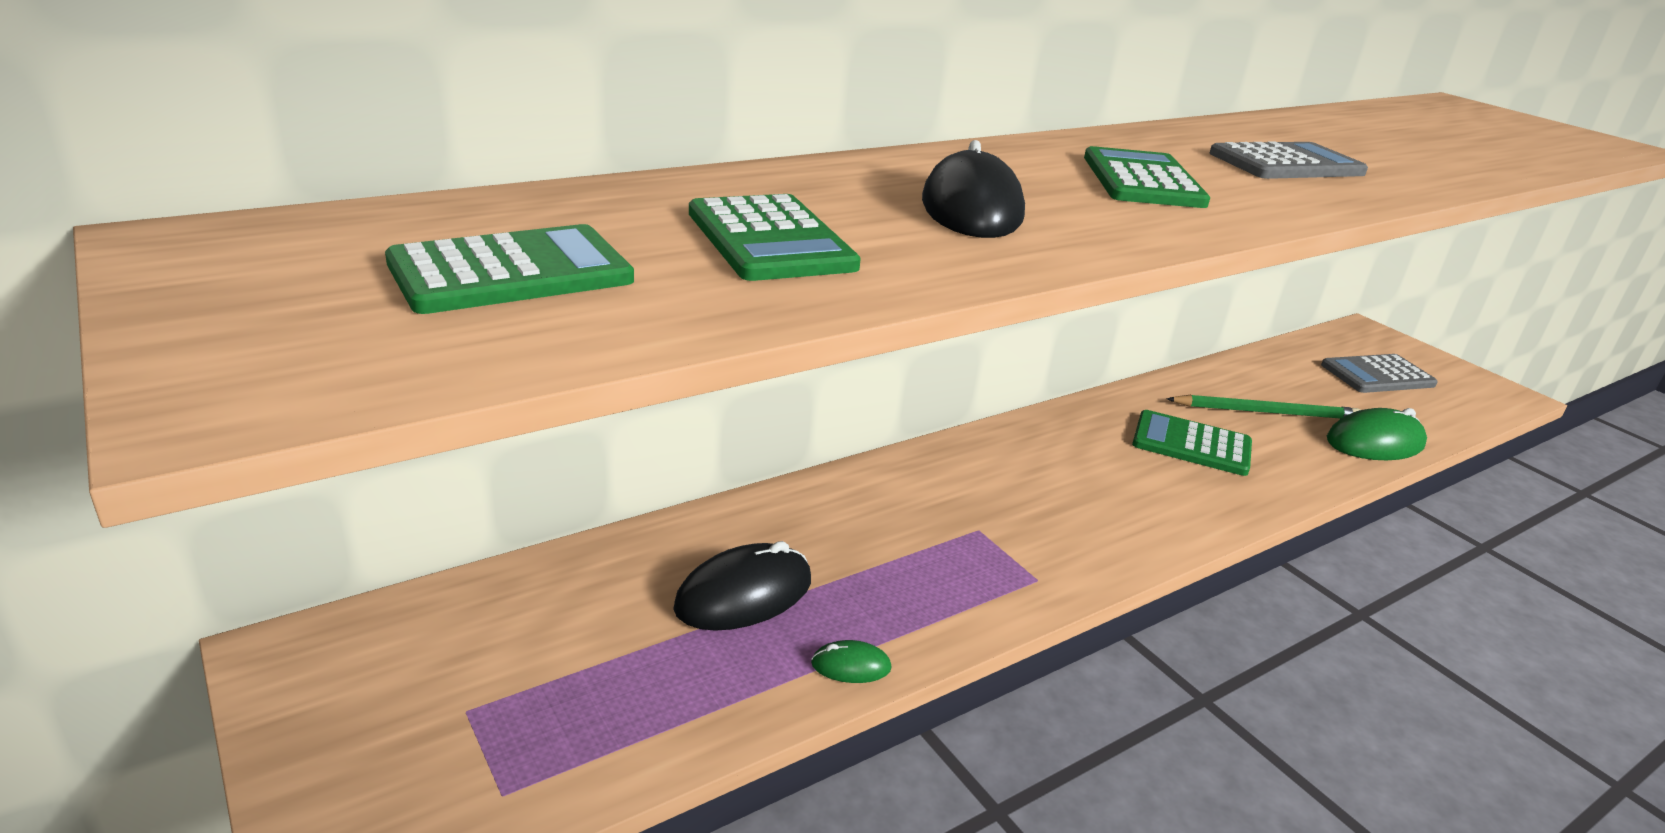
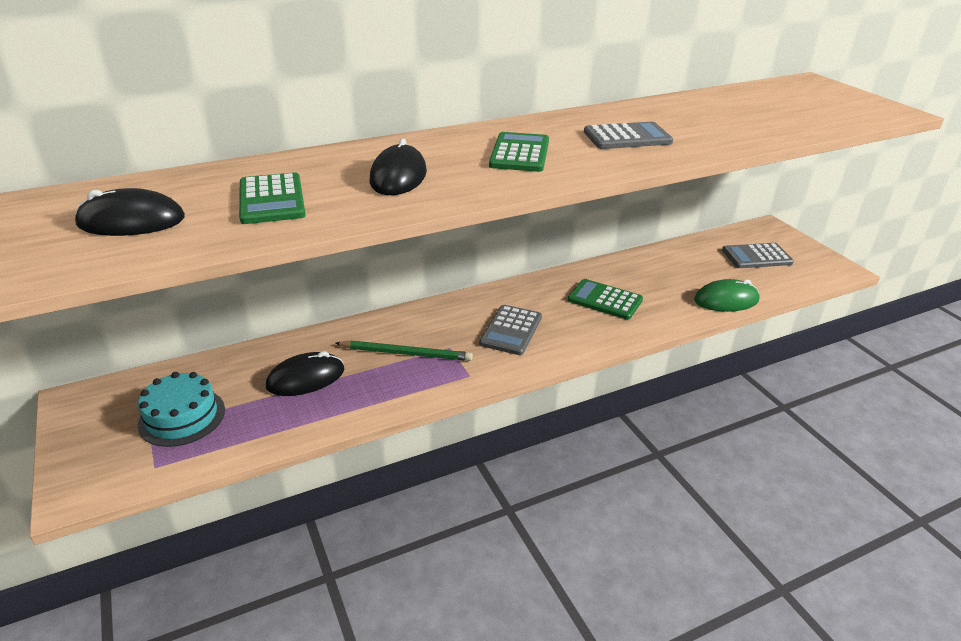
camera: 10 degrees right, 5 degrees up
green calculator [385,224,634,314] -> black mouse [75,188,185,236]
green mouse [811,640,891,683] -> none
green pencil [1166,395,1360,419] -> green pencil moved to [336,340,473,361]
none -> turquoise cake [137,372,225,447]
none -> grey calculator [479,305,542,355]

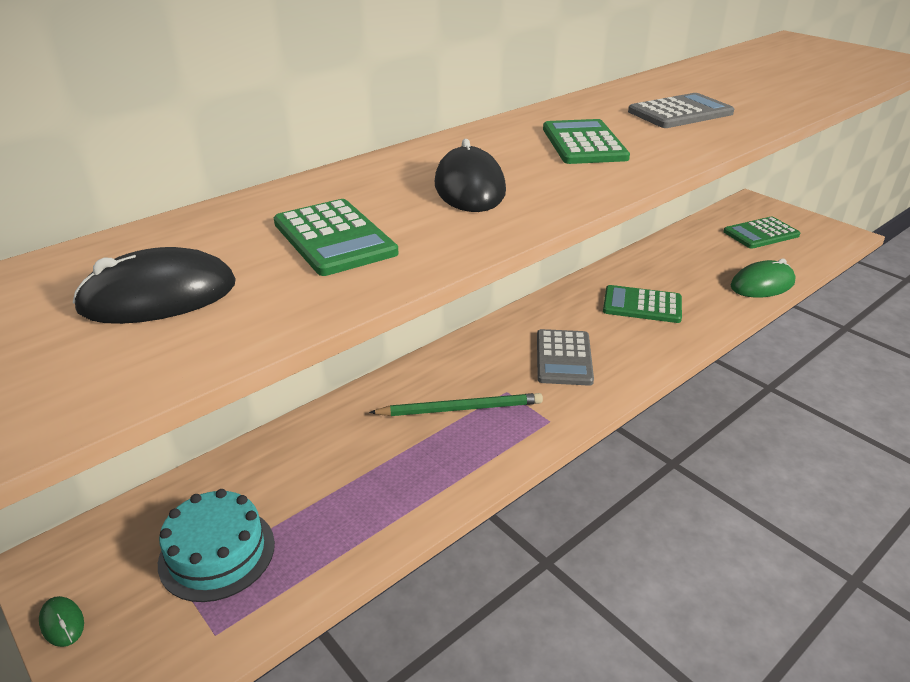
camera: 15 degrees left, 0 degrees up
black mouse [266,351,344,396] -> none
grey calculator [722,243,794,268] -> green calculator [723,217,800,249]
none -> green mouse [39,596,84,647]

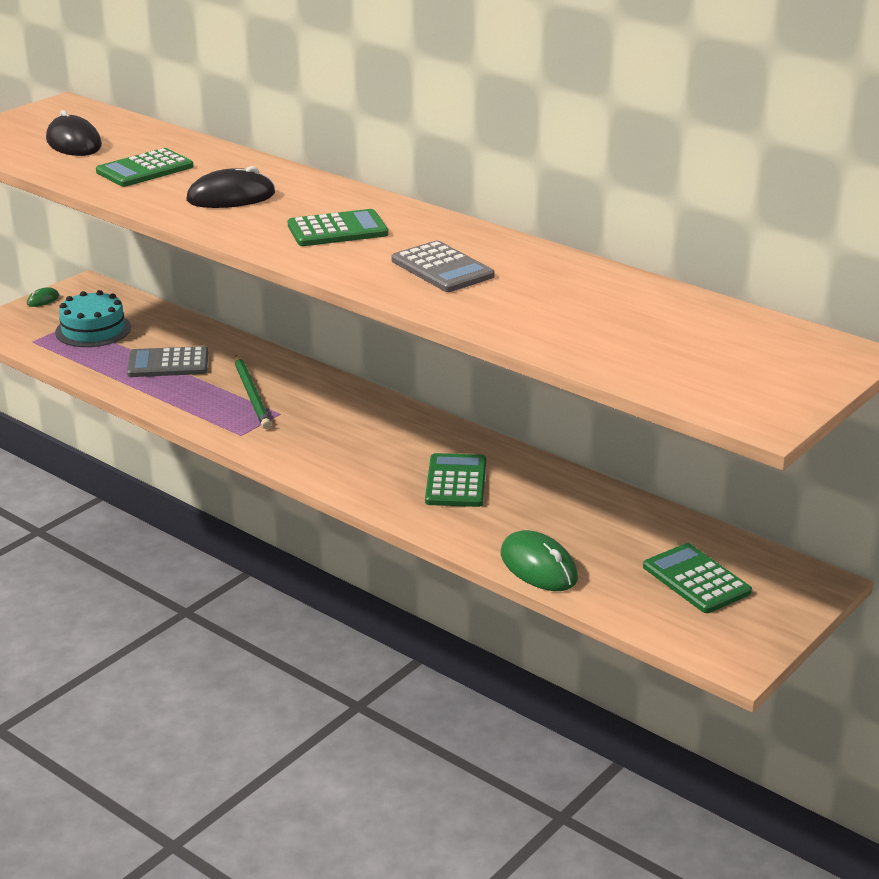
camera: 80 degrees right, 5 degrees down
grey calculator [537,329,594,386] -> grey calculator moved to [127,346,208,377]

